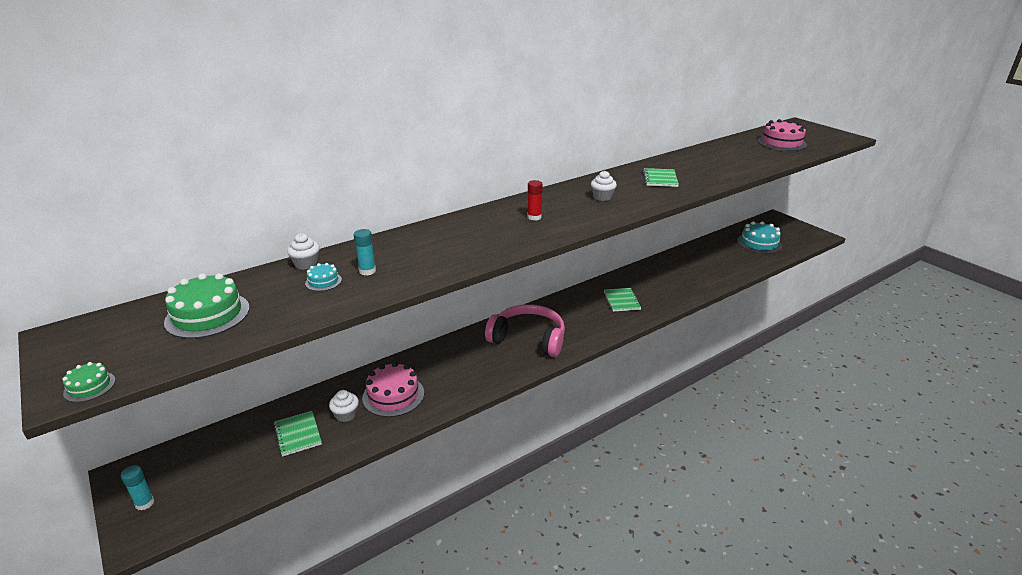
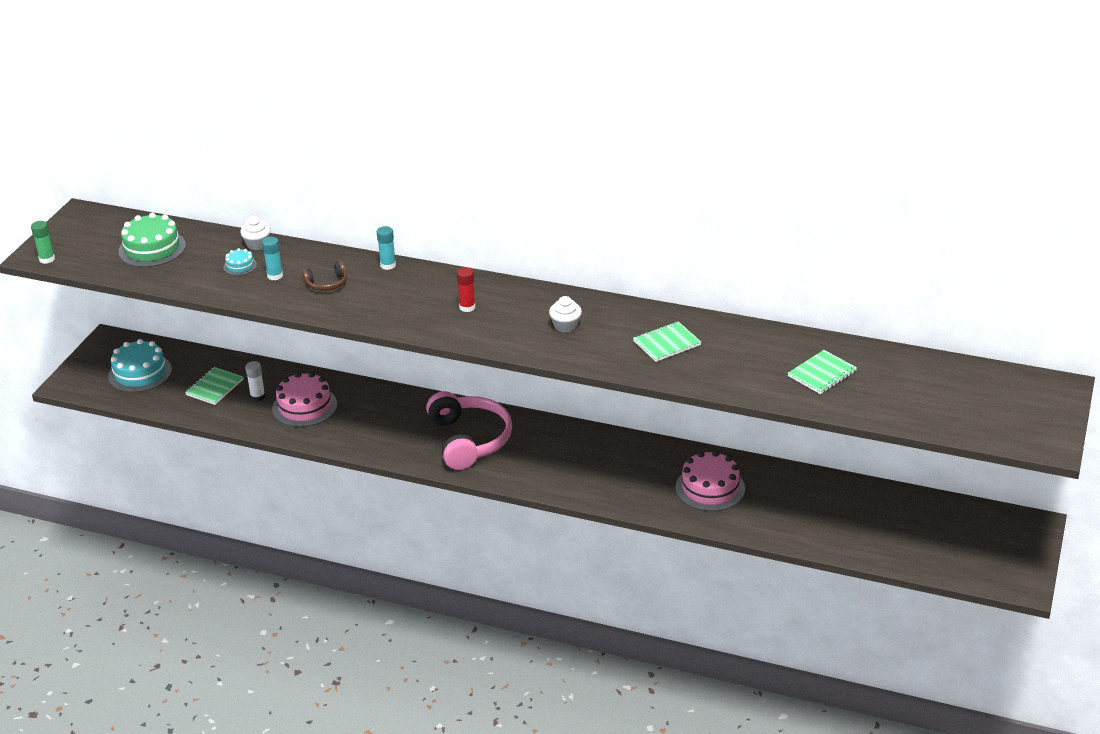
camera: 55 degrees right, 5 degrees up
green cake [63,362,116,402] -> green glue stick [31,221,55,264]
turquoise glue stick [121,465,155,511] -> turquoise glue stick moved to [377,226,396,270]
white cupcake [329,390,359,422] -> white glue stick [245,361,265,401]
green notebook [604,288,642,312] -> green notebook moved to [788,350,857,394]
turquoise cake [737,221,782,254] -> turquoise cake moved to [108,339,172,392]
pink cake [758,119,807,151] -> pink cake moved to [676,451,745,511]
none -> brown headphones [301,261,347,291]

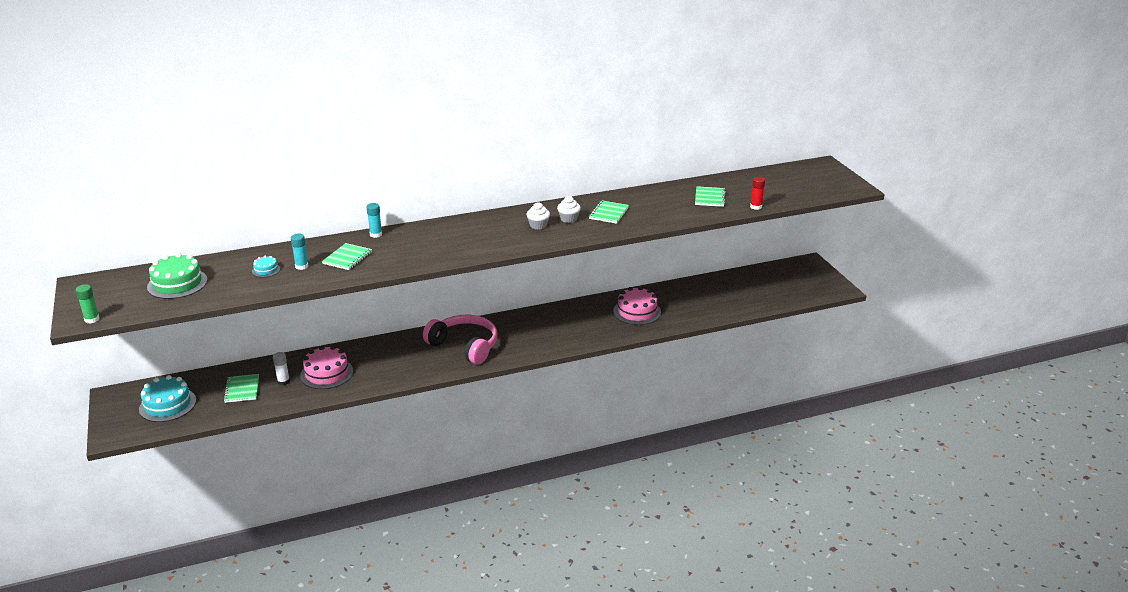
camera: 40 degrees left, 5 degrees down
white cupcake [240,216,271,250] -> white cupcake moved to [557,196,581,223]
brown headphones [301,261,347,291] -> green notebook [322,243,372,270]
red glue stick [457,267,476,312] -> red glue stick moved to [750,177,765,210]

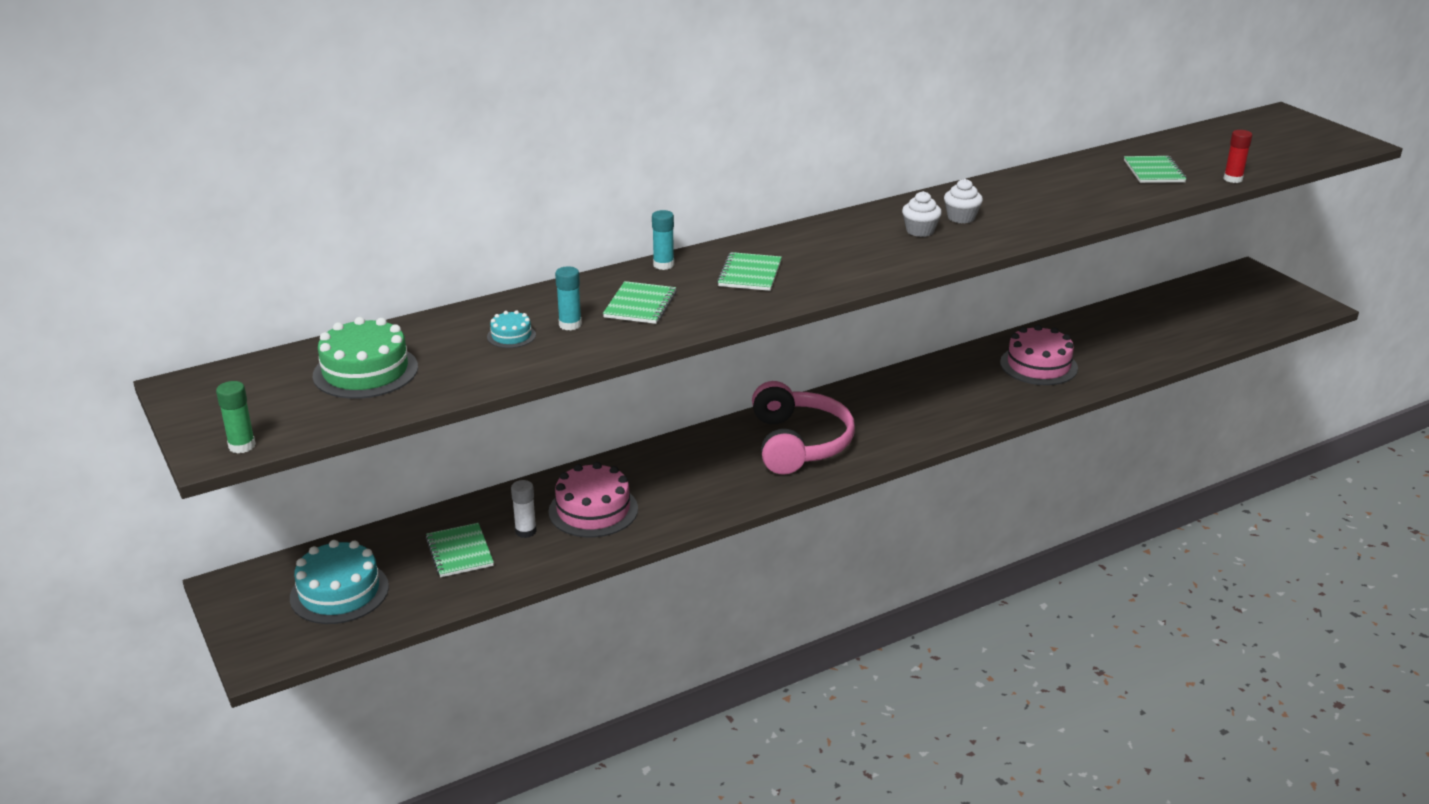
camera: 10 degrees left, 0 degrees up
pink headphones [423,315,497,365] -> pink headphones turned 60 degrees clockwise [752,381,855,475]
green notebook [589,200,629,224] -> green notebook moved to [717,252,782,291]

